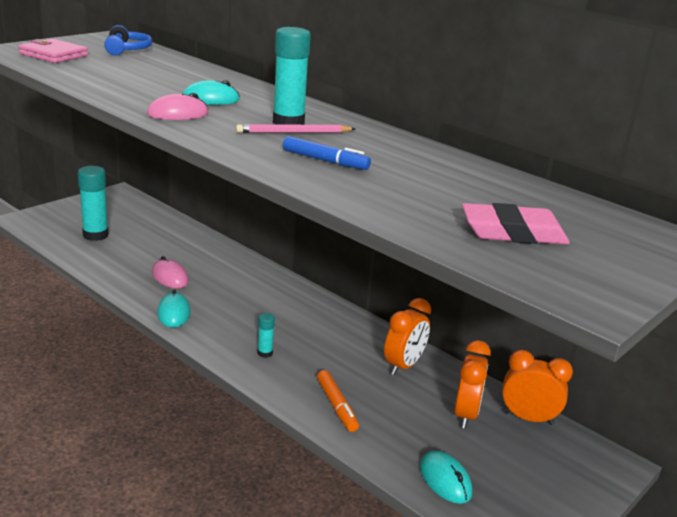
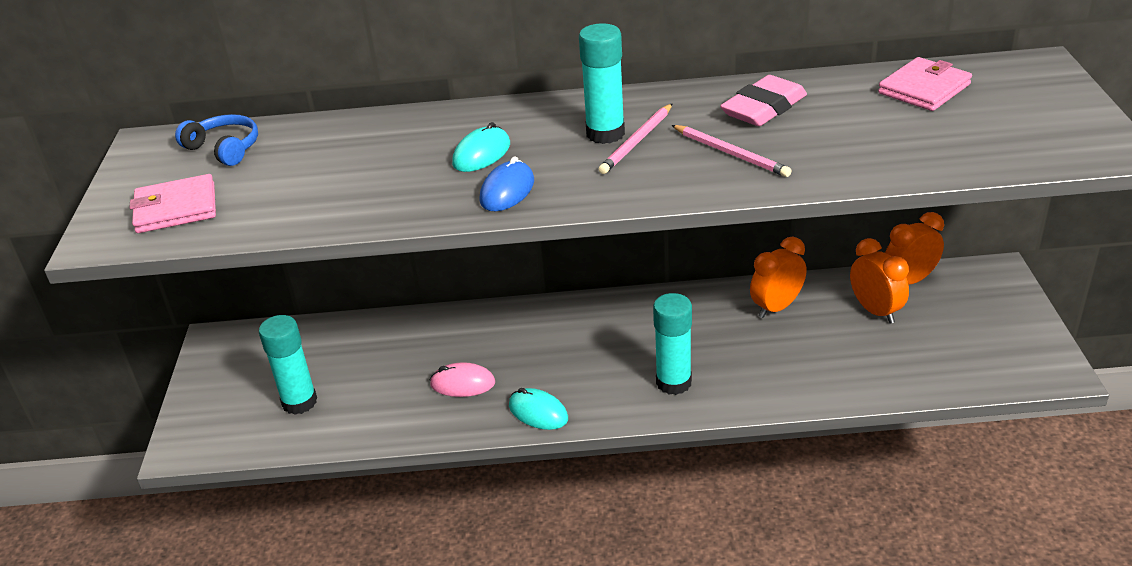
camera: 40 degrees left, 10 degrees up
pink mouse [147,93,208,120] -> blue mouse [479,156,534,211]
turquoise glue stick [258,313,275,358] -> turquoise glue stick [653,293,692,395], size x2.02
blue marker [283,136,371,170] -> pink pencil [671,125,791,177]
orange marker [317,370,359,432] -> none
orange clock [384,298,431,375] -> orange clock turned 120 degrees counterclockwise [750,237,807,318]
turquoise mouse [420,451,472,504] -> none
pink eraser [462,203,570,245] -> pink eraser moved to [720,75,807,126]
none -> pink wallet [878,57,972,111]

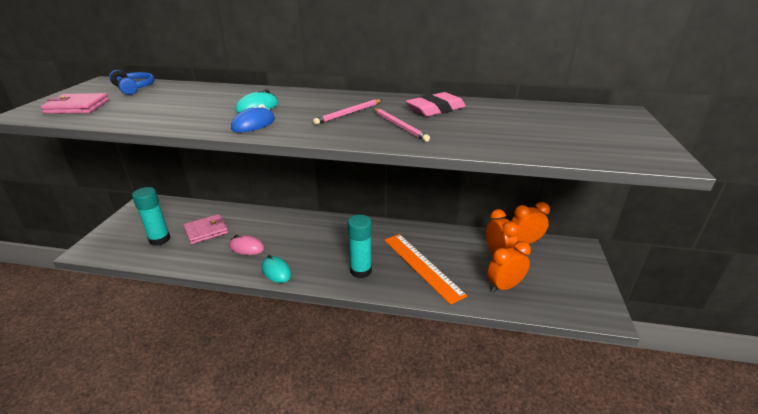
camera: 10 degrees right, 5 degrees down
turquoise glue stick [579,23,625,144] -> none
orange clock [750,237,807,318] -> orange clock moved to [487,241,531,292]
pink wallet [878,57,972,111] -> pink wallet moved to [183,214,228,244]
none -> orange ruler [384,234,467,305]

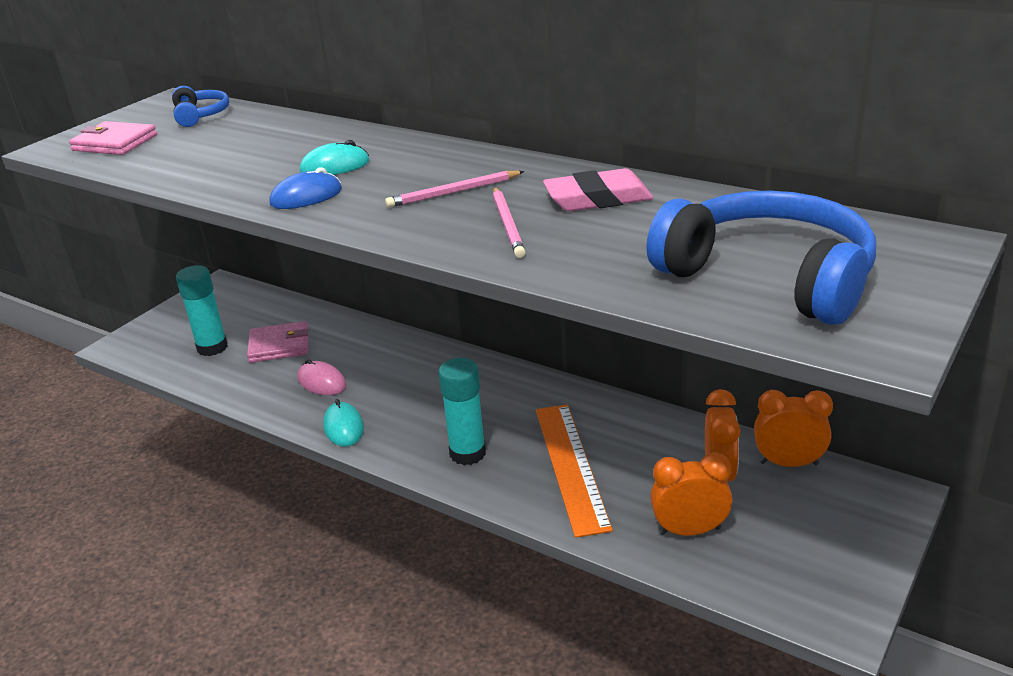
camera: 25 degrees right, 0 degrees up
none -> blue headphones [646,191,876,325]

